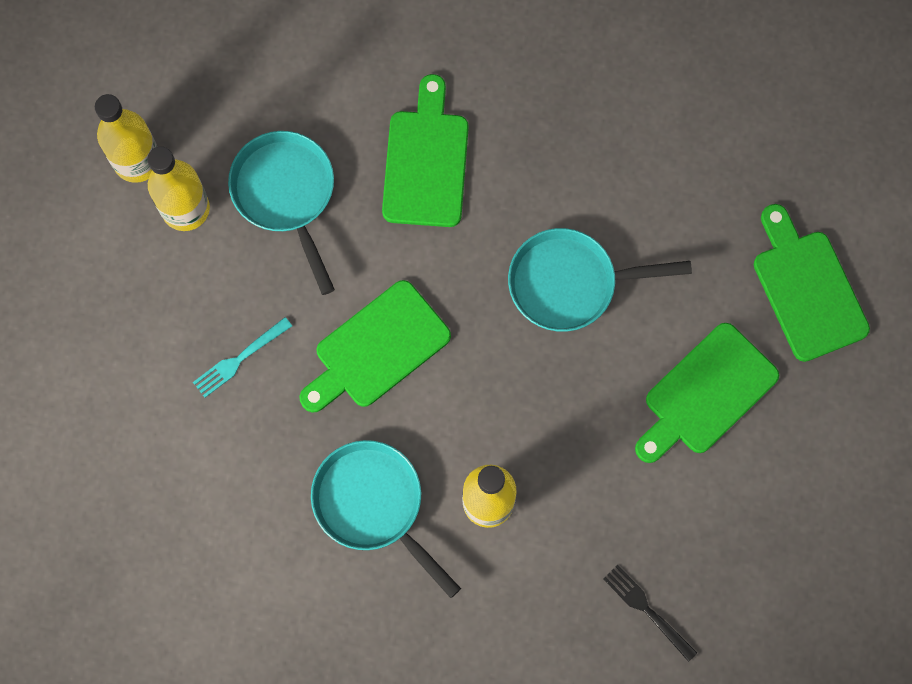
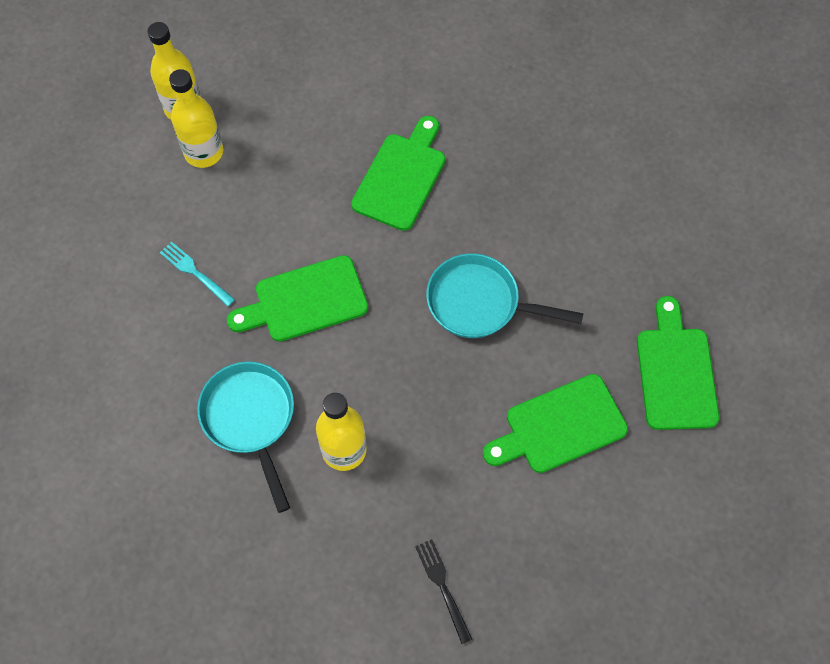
camera: 20 degrees right, 10 degrees down
turquoise fork [193,317,292,398] -> turquoise fork turned 60 degrees clockwise [160,242,235,306]
turquoise pan [228,131,335,295] -> none

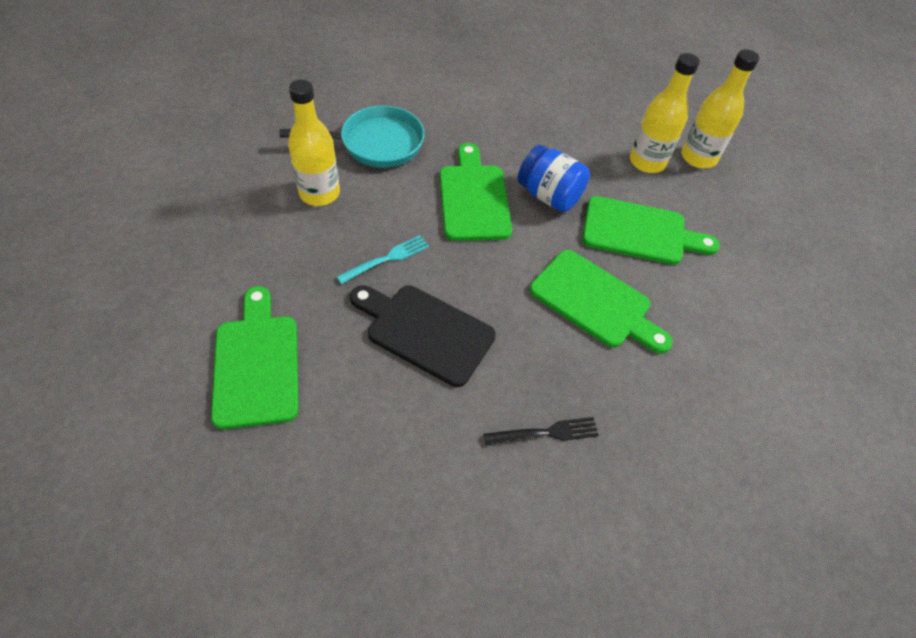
camera: 100 degrees right, 10 degrees down
turquoise fork [160,242,235,306] -> turquoise fork moved to [337,235,429,284]
black fork [415,539,472,644] -> black fork moved to [483,417,599,446]
turquoise pan [426,254,584,338] -> black cutting board [350,285,496,387]
green cutting board [637,296,719,430] -> green cutting board moved to [582,196,720,265]
none -> blue jar [518,145,590,212]

